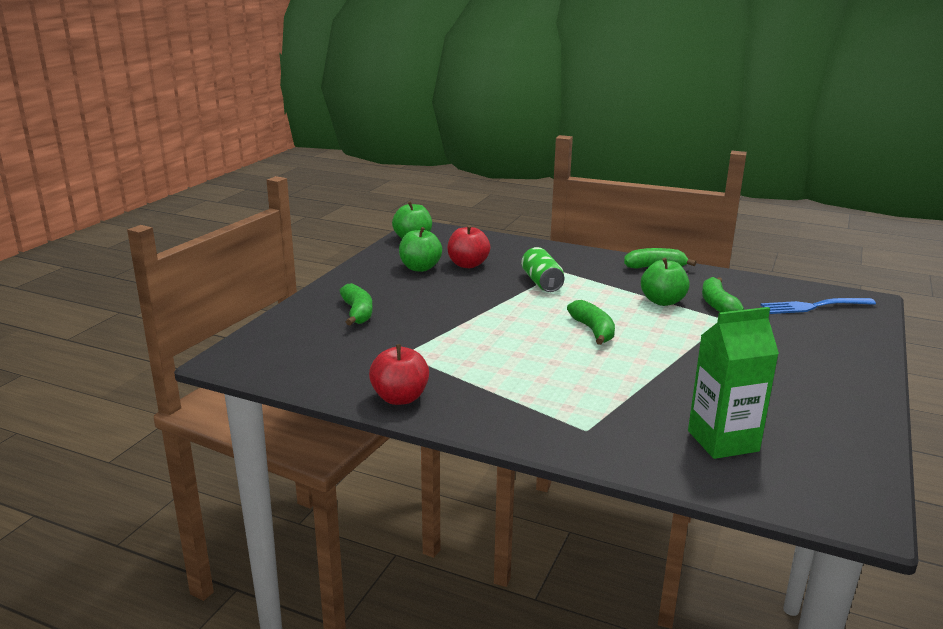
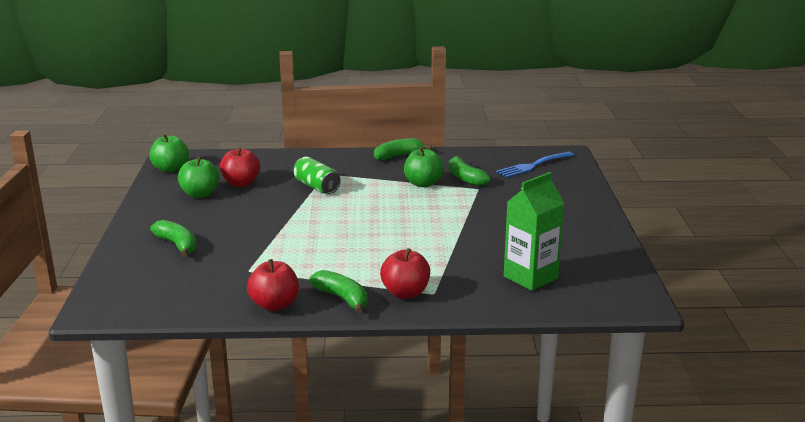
camera: 25 degrees left, 0 degrees up
green banana [567,300,615,345] -> green banana moved to [309,270,367,313]
none -> red apple [380,248,430,299]

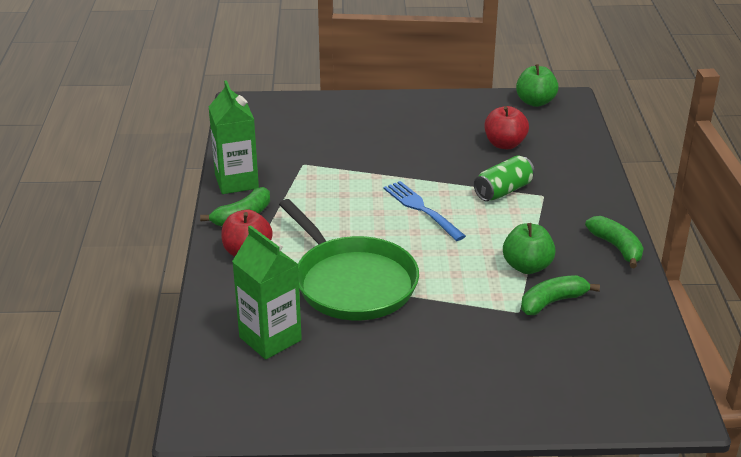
camera: 90 degrees right, 10 degrees up
green banana [150,220,197,257] -> none
green apple [178,157,220,198] -> none
red apple [247,259,299,311] -> green carton [209,80,259,194]
blue fork [496,151,574,178] -> blue fork moved to [383,181,466,241]
none -> green pan [279,199,419,320]

